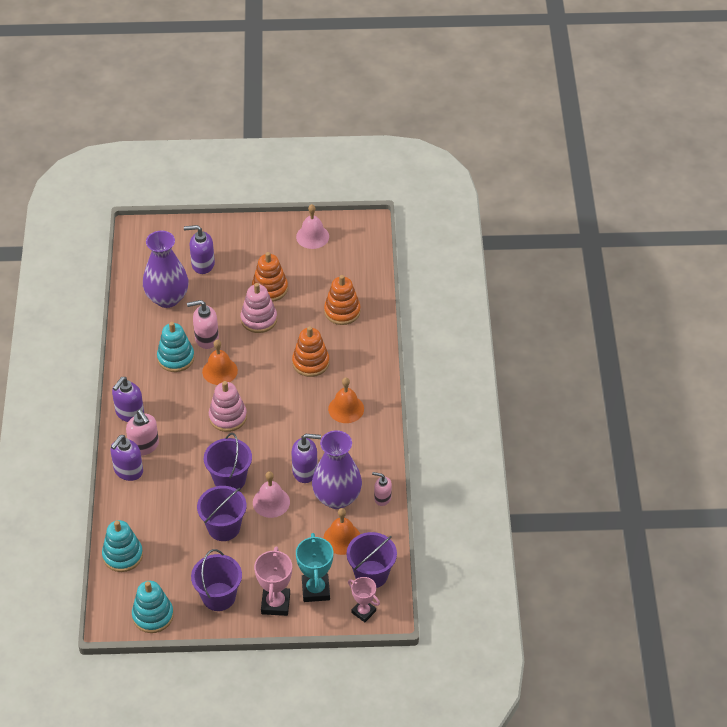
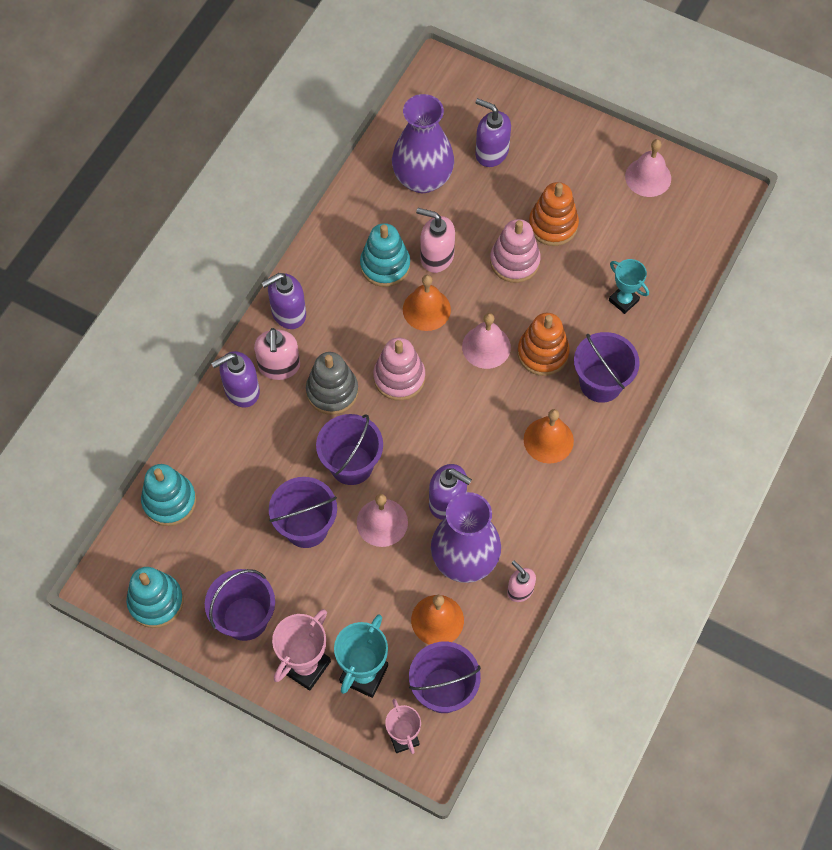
camera: 30 degrees right, 15 degrees up
orange stacking toy [324,275,361,325] -> turquoise trophy [609,259,649,314]
none -> grey stacking toy [306,352,358,415]
none -> pink bell [462,313,511,369]
none -> purple bucket [574,332,640,403]

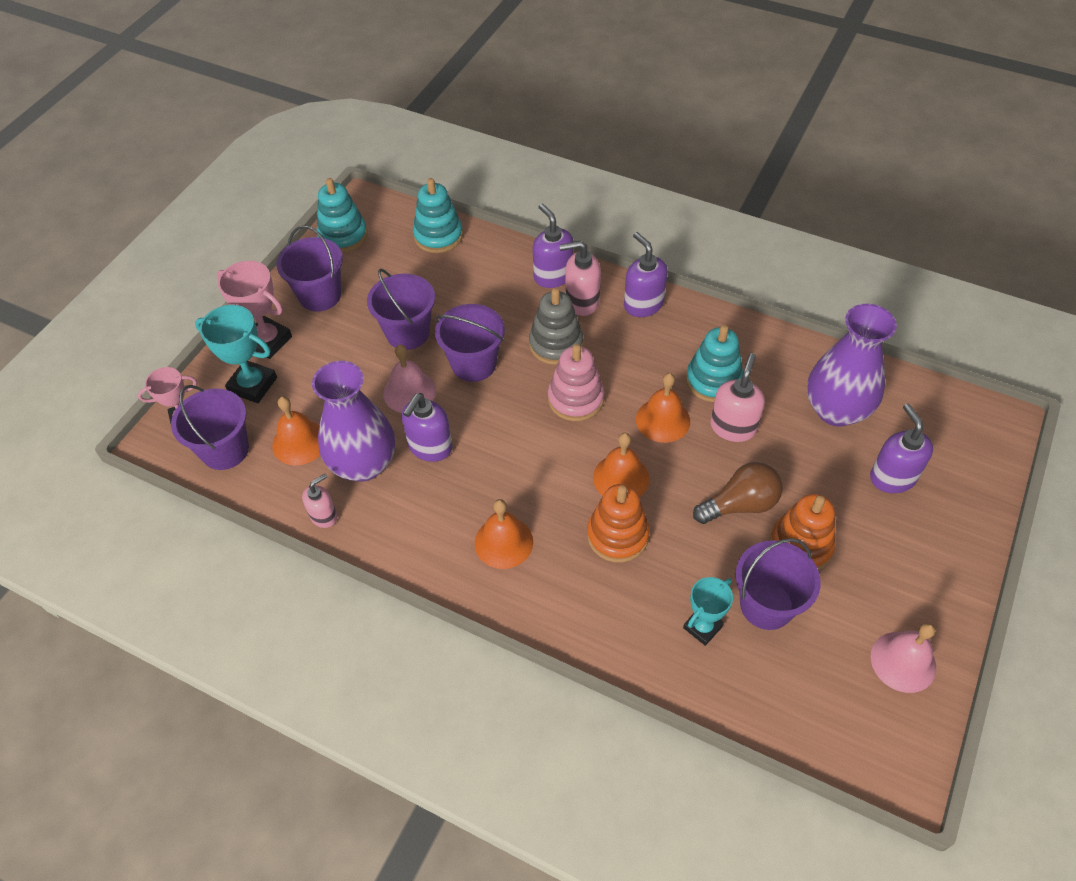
camera: 90 degrees right, 10 degrees down
pink bell [462,313,511,369] -> orange bell [593,433,650,497]
purple soap dispenser [475,98,511,167] -> purple soap dispenser turned 45 degrees counterclockwise [870,404,933,493]
pink stacking toy [490,219,541,283] -> brown light bulb [693,462,783,524]
purple bucket [574,332,640,403] -> purple bucket moved to [735,538,821,630]

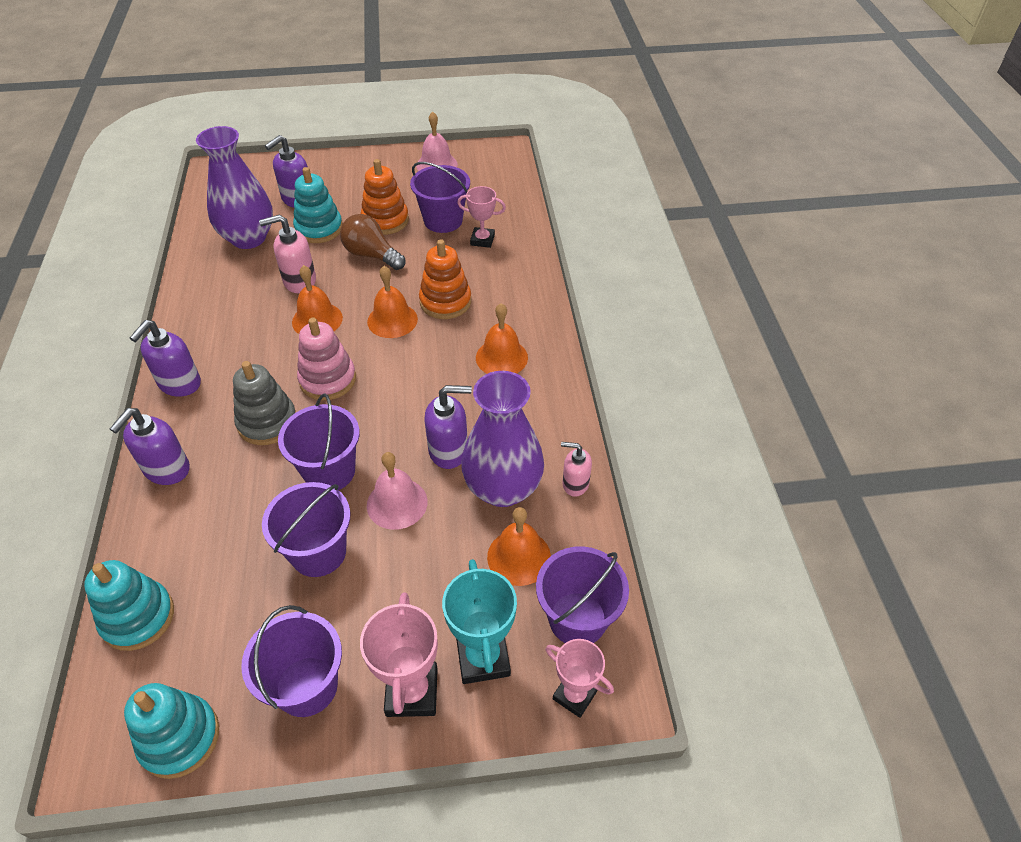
camera: 125 degrees left, 5 degrees down
pink soap dispenser [559,241,601,316] -> none
turquoise trophy [683,577,733,646] -> pink trophy [457,186,506,248]
turquoise stacking toy [686,325,743,402] -> turquoise stacking toy moved to [293,167,343,243]

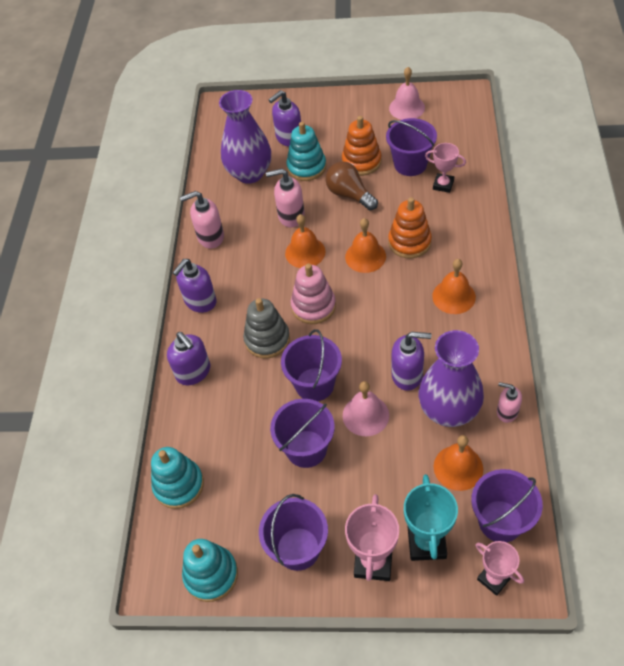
camera: 15 degrees right, 5 degrees up
purple soap dispenser [110,408,190,485] -> purple soap dispenser turned 75 degrees counterclockwise [167,332,210,385]
none -> pink soap dispenser [180,191,224,249]

